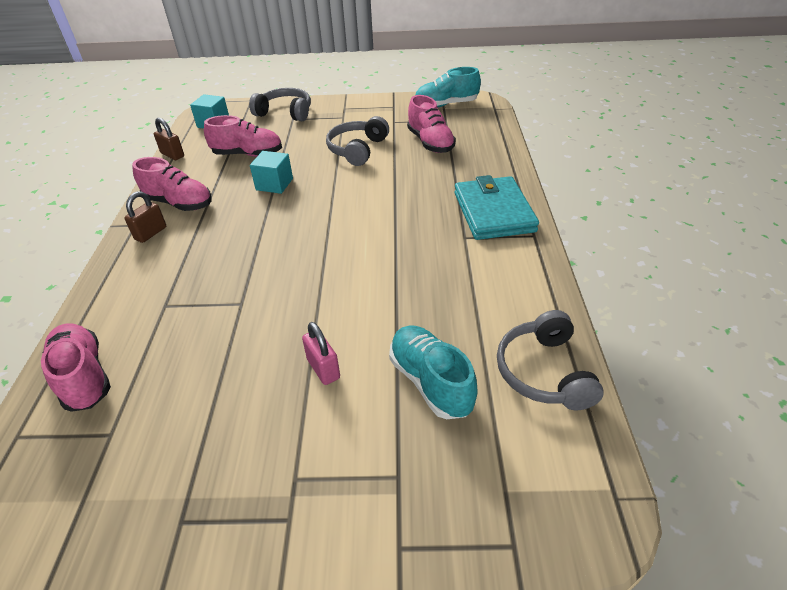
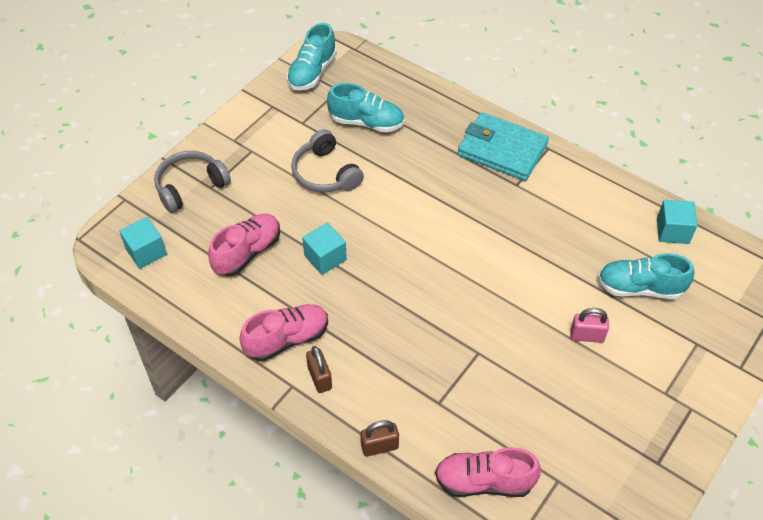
camera: 55 degrees left, 10 degrees up
brown padlock [154,118,184,160] -> brown padlock moved to [361,420,399,457]
pink shoe [407,95,456,153] -> turquoise shoe [327,83,404,133]
grey headphones [497,310,604,410] -> turquoise cube [657,200,697,244]

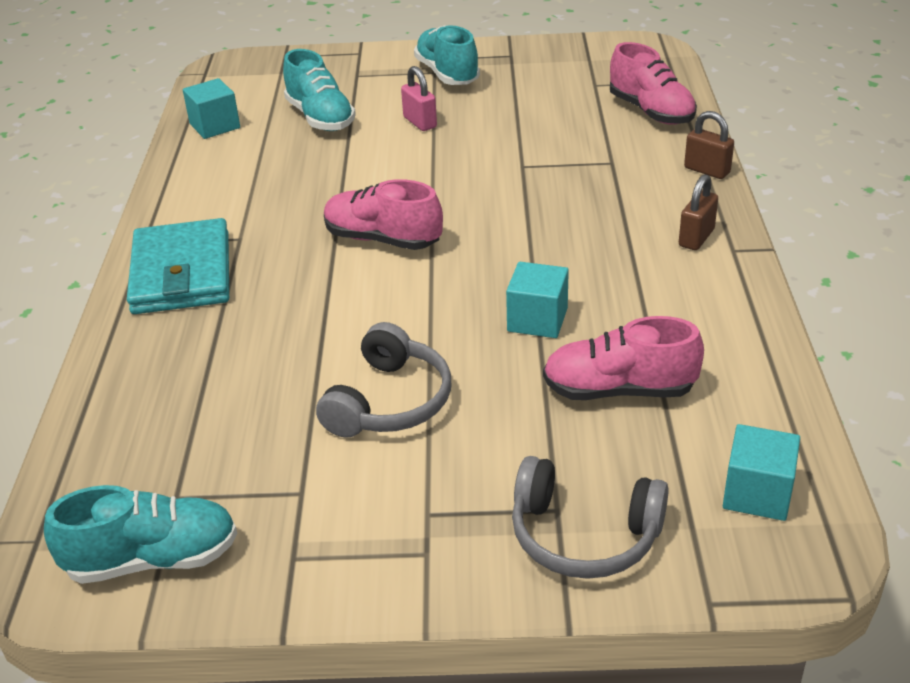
camera: 125 degrees left, 15 degrees down
pink shoe [239,304,328,361] -> pink shoe moved to [324,179,443,250]
turquoise shoe [327,83,404,133] -> turquoise shoe moved to [414,25,480,85]

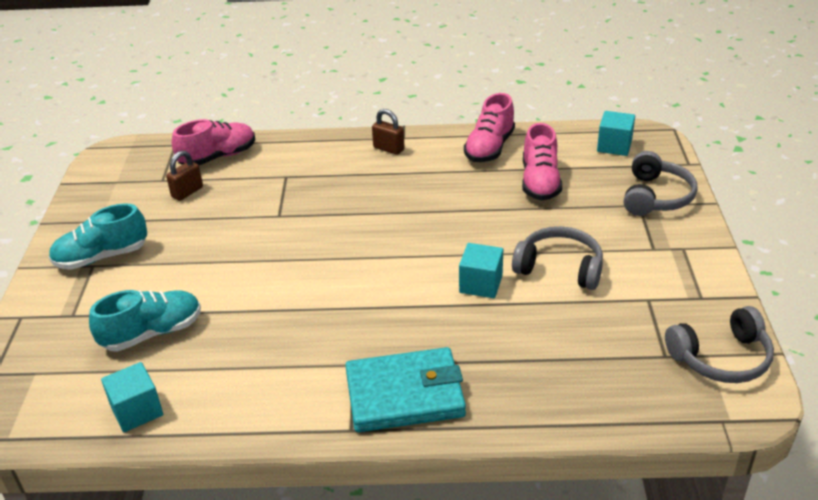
camera: 90 degrees left, 0 degrees up
turquoise shoe [44,485,237,584] -> grey headphones [665,306,774,383]
pink shoe [324,179,443,250] -> pink shoe moved to [464,93,515,162]
pink padlock [401,66,437,131] -> none
turquoise cube [506,262,569,338] -> turquoise cube moved to [459,243,503,298]
brown padlock [684,111,734,179] -> brown padlock moved to [166,151,203,201]

